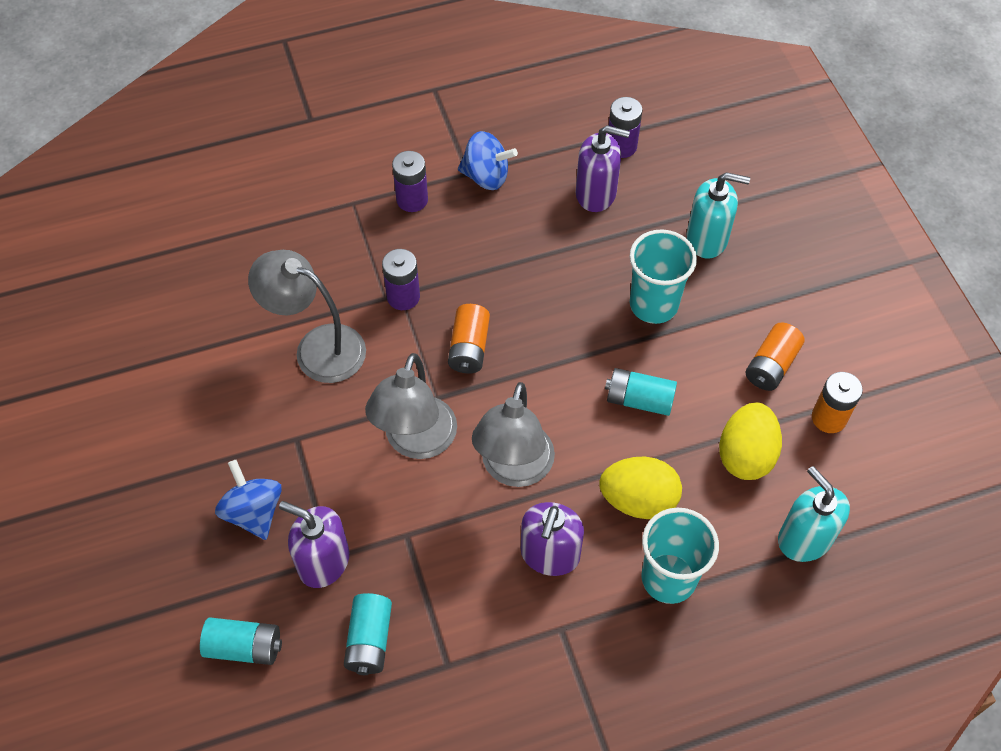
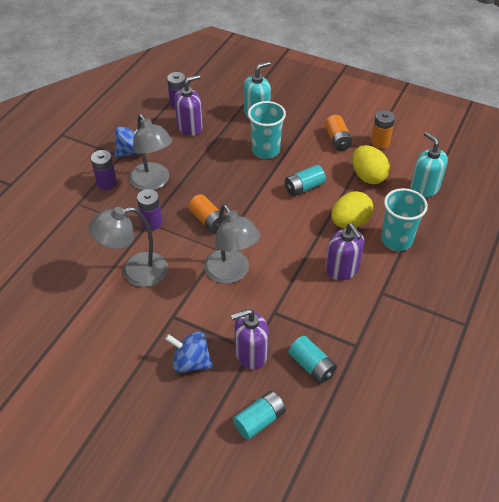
camera: 45 degrees left, 10 degrees down
grey lamp [472,382,555,487] -> grey lamp moved to [129,114,172,190]
turquoise soap dispenser [778,466,850,562] -> turquoise soap dispenser turned 45 degrees clockwise [410,132,448,197]

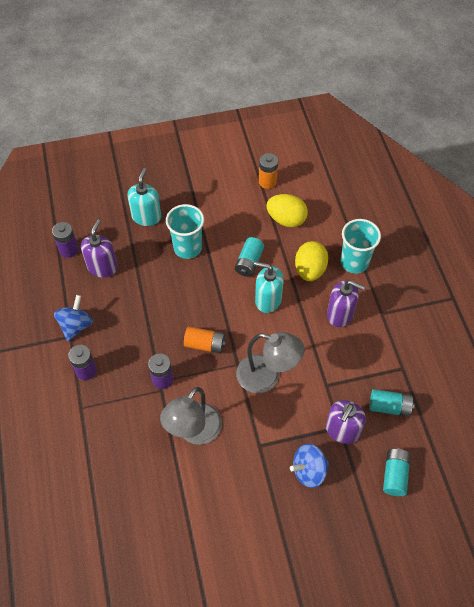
camera: 40 degrees left, 10 degrees up
grey lamp [129,114,172,190] -> none
orange battery [325,115,353,151] -> none
turquoise soap dispenser [410,132,448,197] -> turquoise soap dispenser moved to [254,262,284,313]

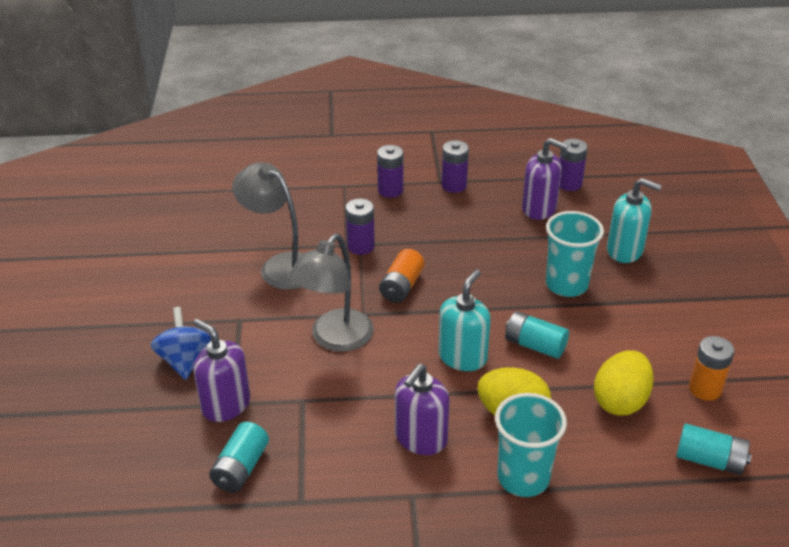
camera: 100 degrees right, 20 degrees down
blue spinning top [54,295,93,341] -> purple battery [442,140,469,193]
turquoise battery [383,449,410,496] -> turquoise battery moved to [676,424,752,475]

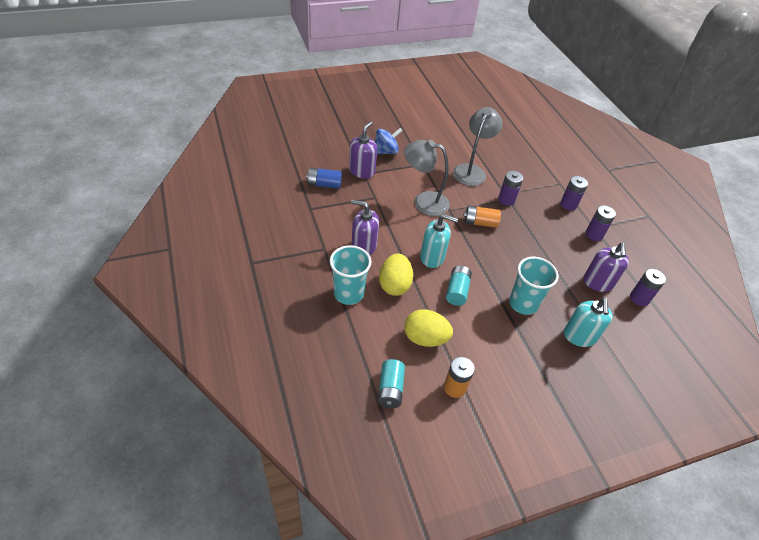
camera: 70 degrees right, 10 degrees up
turquoise battery [209,422,269,493] -> blue battery [306,168,342,189]

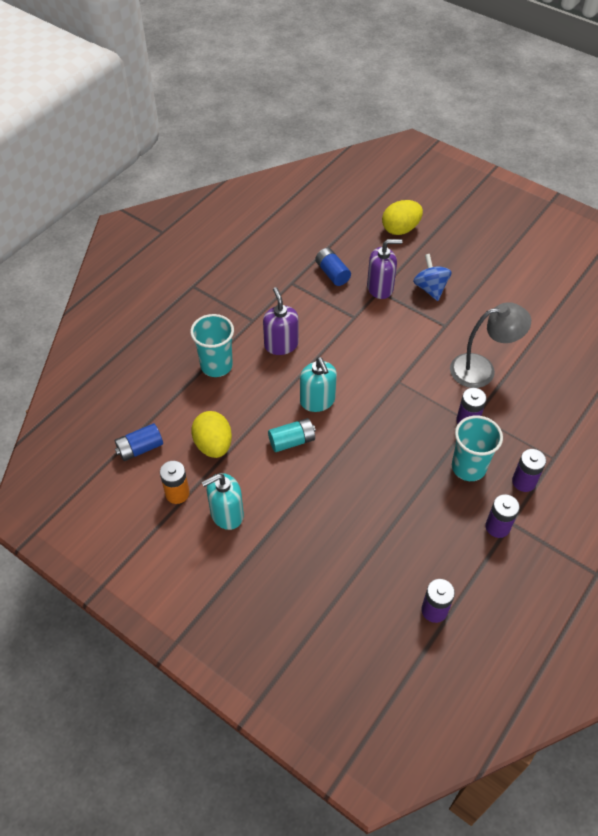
camera: 60 degrees right, 5 degrees up
blue spinning top [375,128,403,154] -> blue spinning top turned 135 degrees counterclockwise [413,254,452,301]
turquoise battery [378,359,405,408] -> blue battery [115,423,163,461]
yellow egg [379,254,413,296] -> yellow egg moved to [382,200,423,235]
grey lamp [404,140,450,216] -> none
orange battery [463,206,501,228] -> none
turquoise cup [509,257,559,315] -> turquoise cup moved to [452,416,503,481]
turquoise soap dispenser [564,297,612,347] -> turquoise soap dispenser moved to [201,473,244,530]
purple soap dispenser [583,243,629,292] -> none

